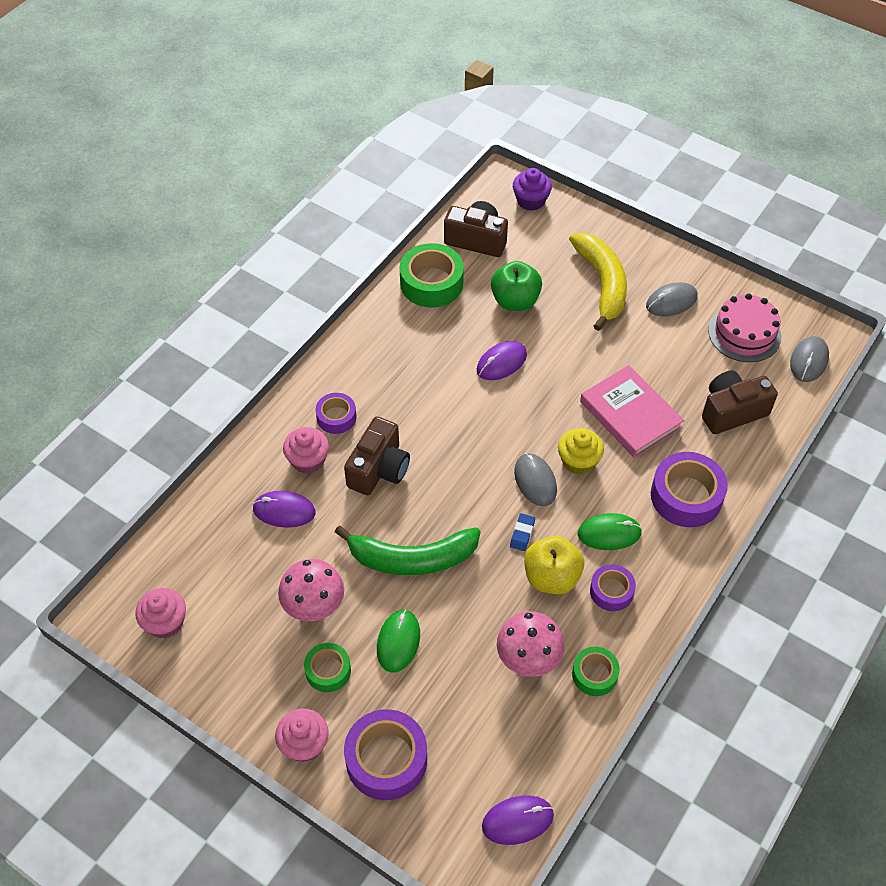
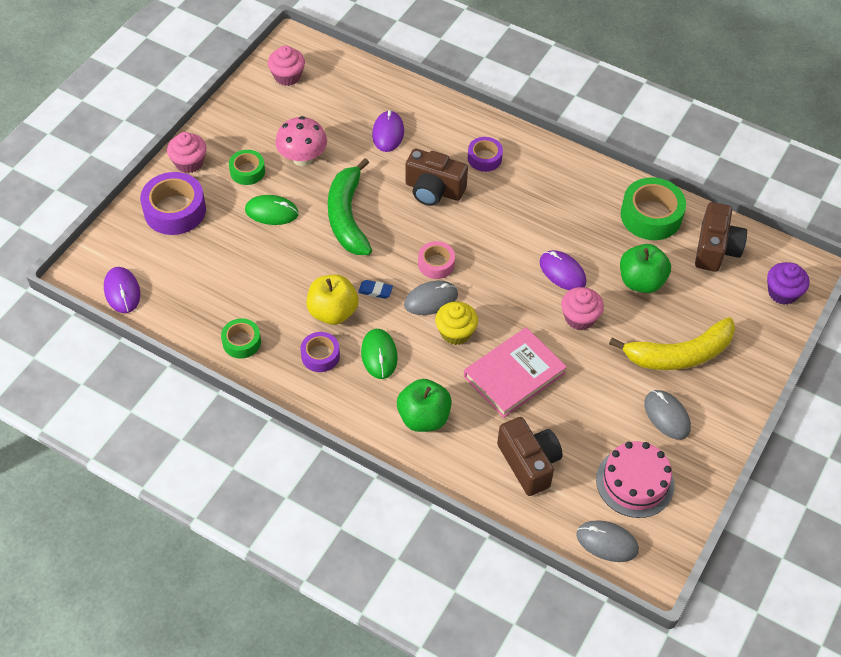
camera: 85 degrees right, 0 degrees up
pink cupcake [283,427,329,474] -> pink cupcake moved to [561,287,604,330]
pink mushroom [497,611,564,677] -> none
purple tape [651,452,728,527] -> green apple [397,379,452,432]
none -> pink tape [418,241,455,279]

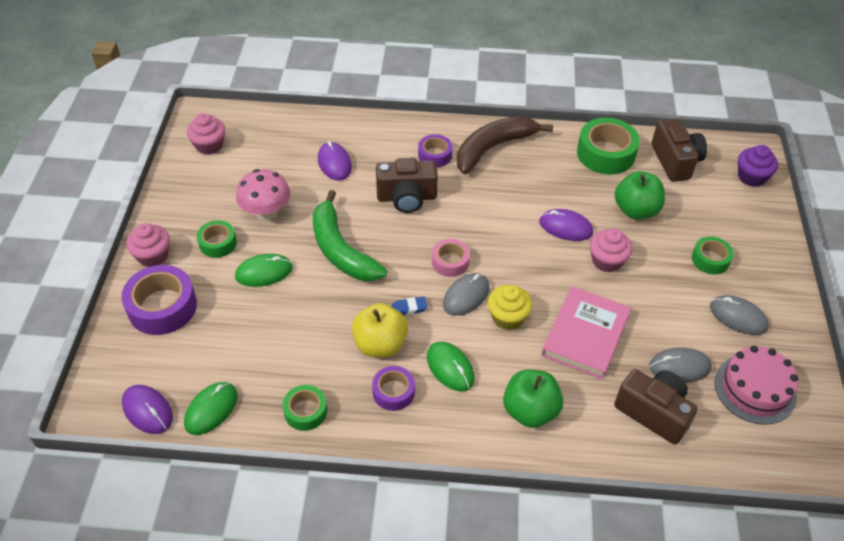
camera: 25 degrees left, 5 degrees down
grey mouse [576,520,639,562] -> grey mouse moved to [649,347,712,383]
yellow banana [609,317,735,370] -> green tape [692,236,734,274]
none -> green mouse [184,382,238,435]
none -> brown banana [457,116,553,174]

